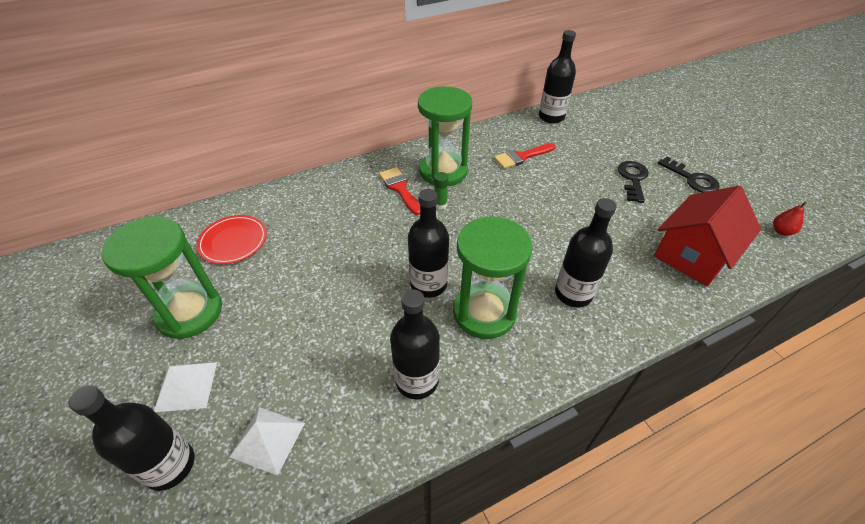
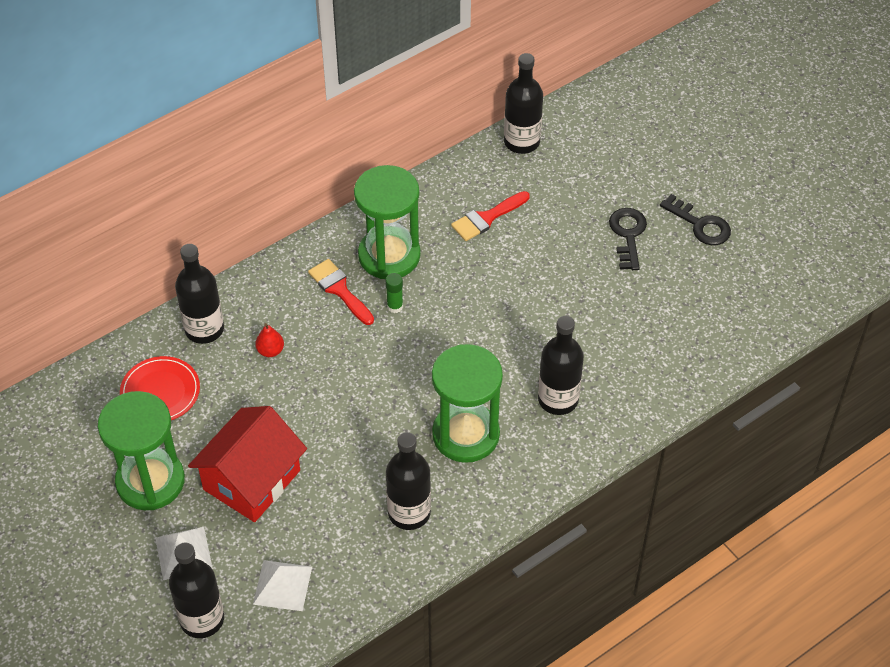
camera: 10 degrees left, 5 degrees up
black bottle [408,189,449,298] -> black bottle moved to [175,244,224,344]
red house [654,186,761,286] -> red house moved to [188,406,307,522]
red pear [773,202,807,236] -> red pear moved to [255,323,284,357]

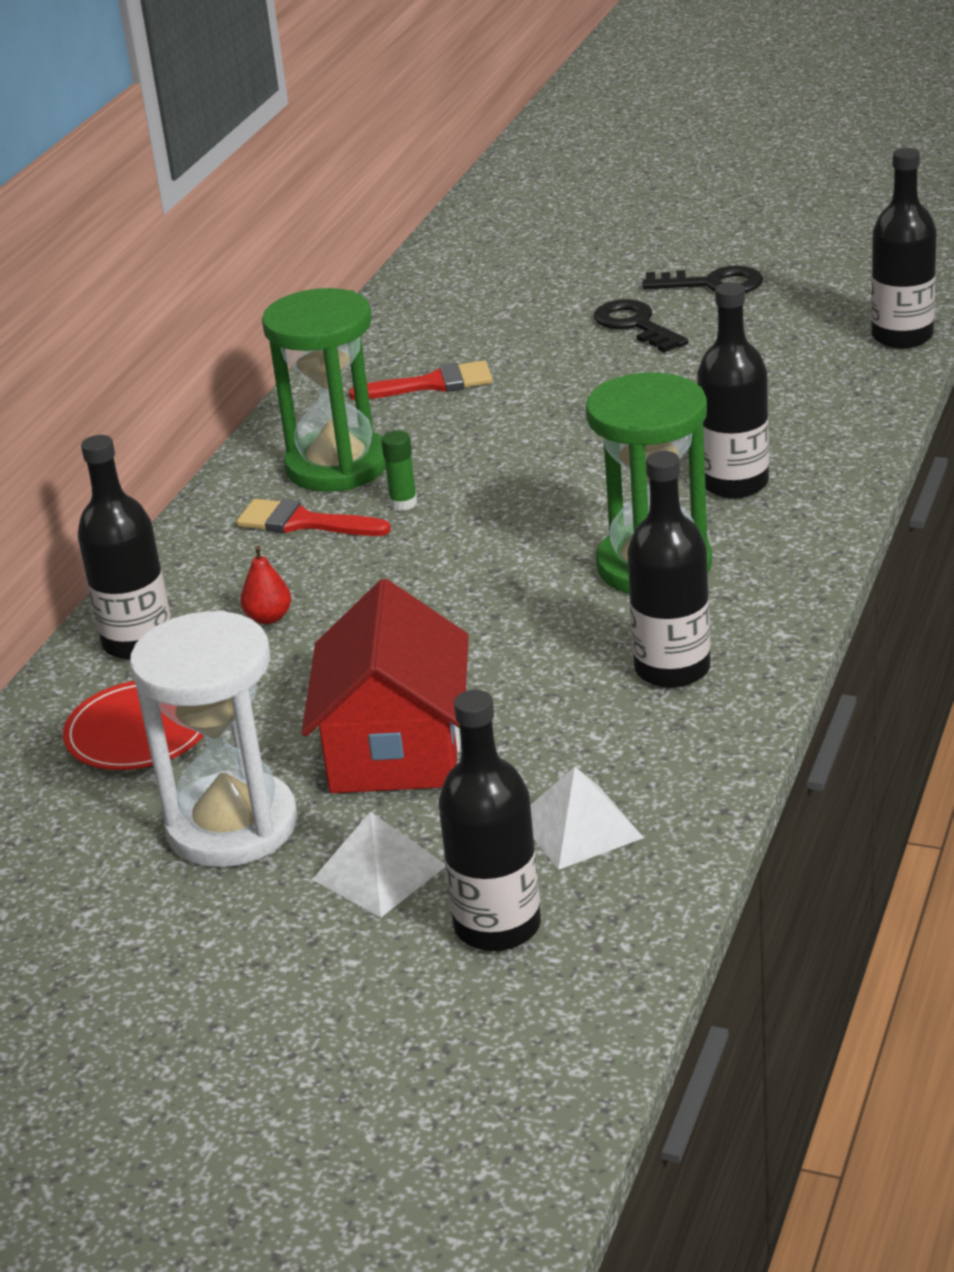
camera: 30 degrees left, 20 degrees down
green hourglass [98,391,185,510] -> white hourglass [130,610,298,867]
red brush [451,191,530,241] -> red brush turned 120 degrees counterclockwise [349,360,493,400]
black bottle [504,53,543,154] -> black bottle moved to [871,148,937,349]

